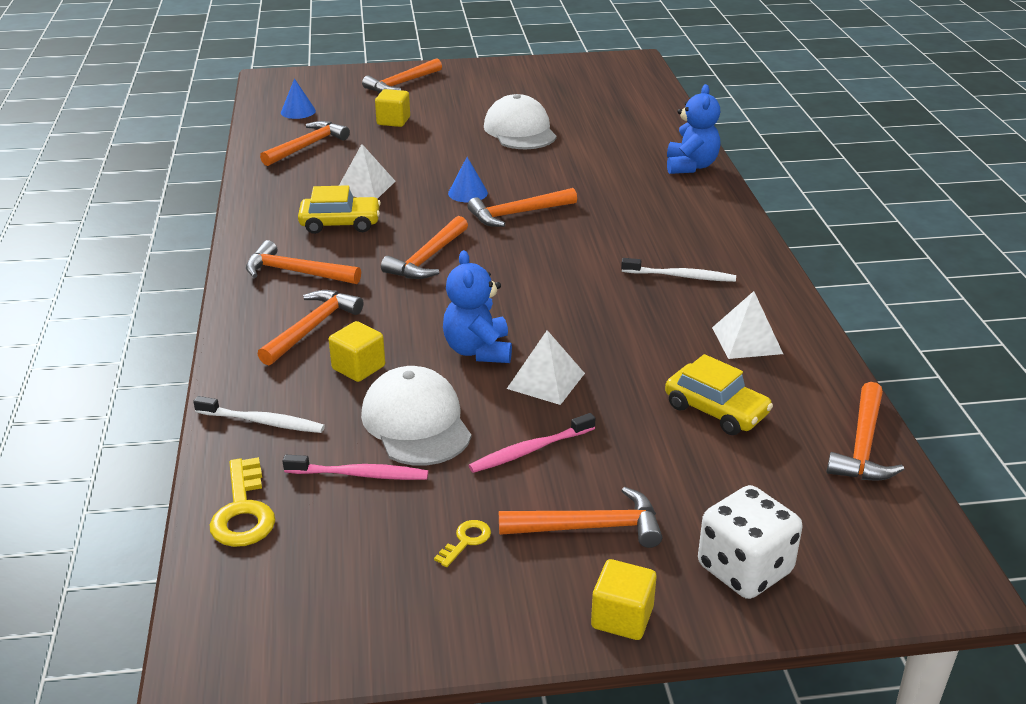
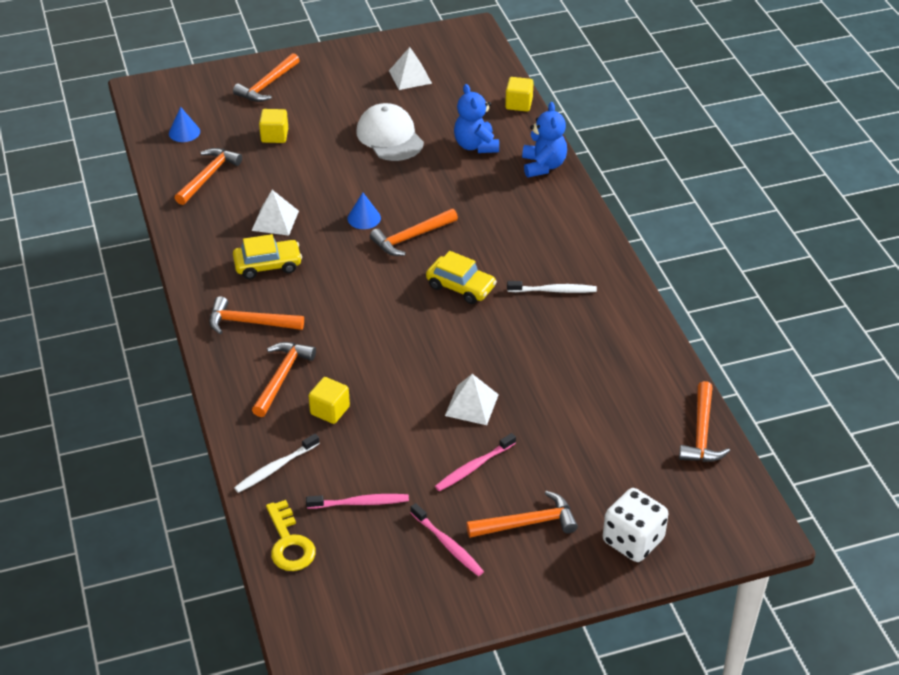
camera: 10 degrees left, 10 degrees up
white toothbrush [193,396,325,433] -> white toothbrush turned 135 degrees clockwise [234,434,320,493]
white cap [361,366,471,466] -> none
orange hammer [381,216,468,279] -> none
yellow key [434,520,491,567] -> pink toothbrush [411,503,484,576]
blue teddy bear [443,250,512,363] -> blue teddy bear moved to [454,84,499,153]
yellow cube [591,559,656,640] -> yellow cube moved to [505,77,534,112]
yellow car [665,354,773,435] -> yellow car moved to [426,251,497,304]
white pyramid [712,291,783,359] -> white pyramid moved to [389,47,432,90]

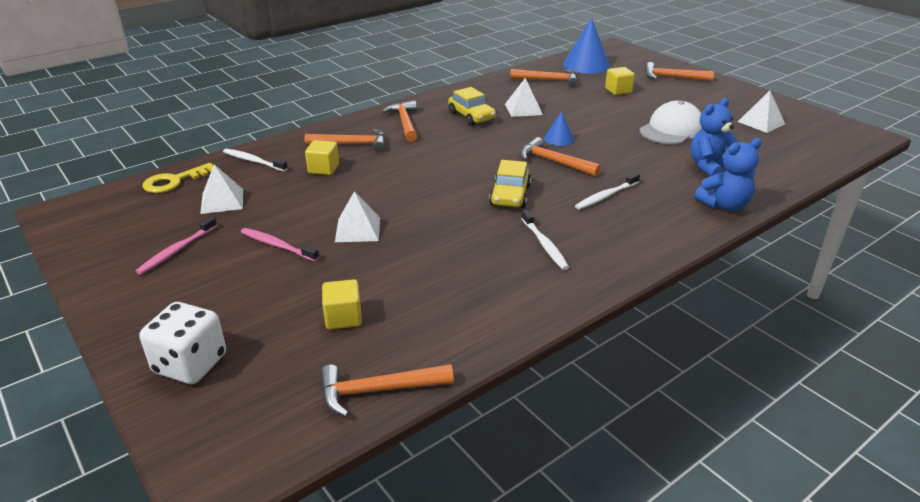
camera: 70 degrees right, 10 degrees down
blue cone [169,107,200,142] -> blue cone [563,18,610,74], size x1.93
pink toothbrush [306,494,409,509] -> white pyramid [200,164,243,214]
orange hammer [466,491,578,538] -> none
yellow cube [505,77,534,112] -> yellow cube moved to [322,279,362,329]
none -> white toothbrush [575,173,640,210]

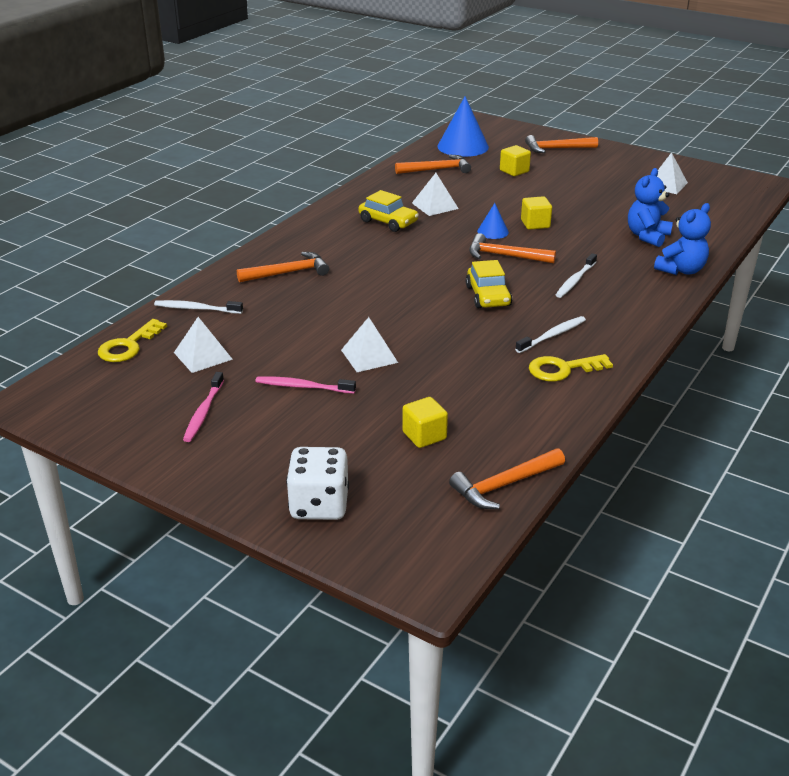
camera: 20 degrees left, 0 degrees up
yellow cube [305,140,339,175] -> yellow cube moved to [521,196,552,230]
orange hammer [382,101,417,142] -> none
white toothbrush [521,210,569,270] -> white toothbrush turned 90 degrees counterclockwise [515,316,586,353]
white cap [640,101,702,144] -> none
none -> yellow key [529,354,613,381]

